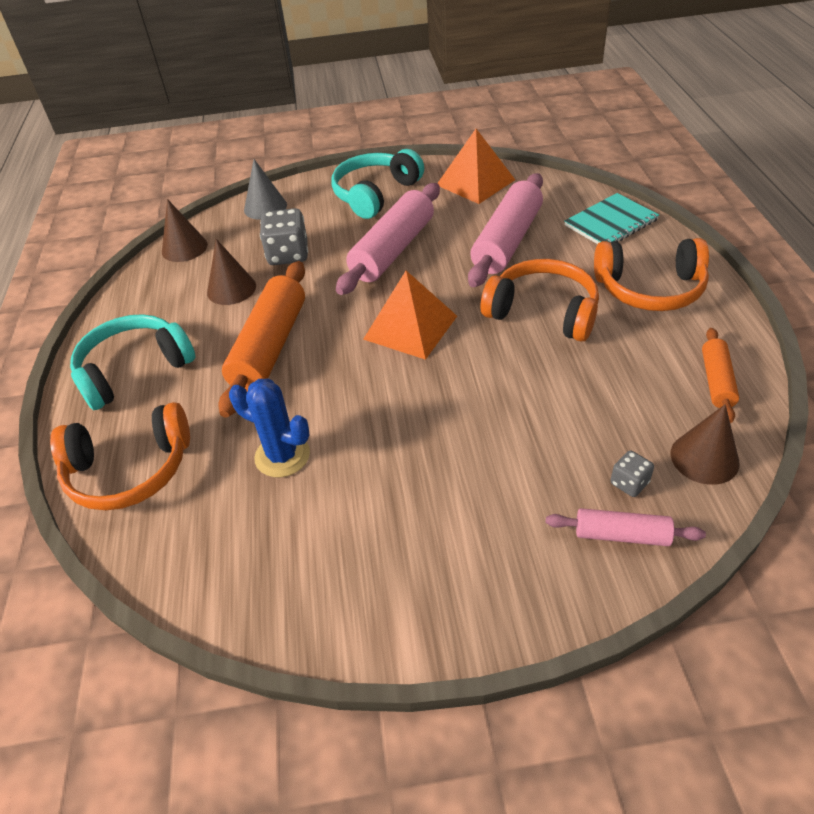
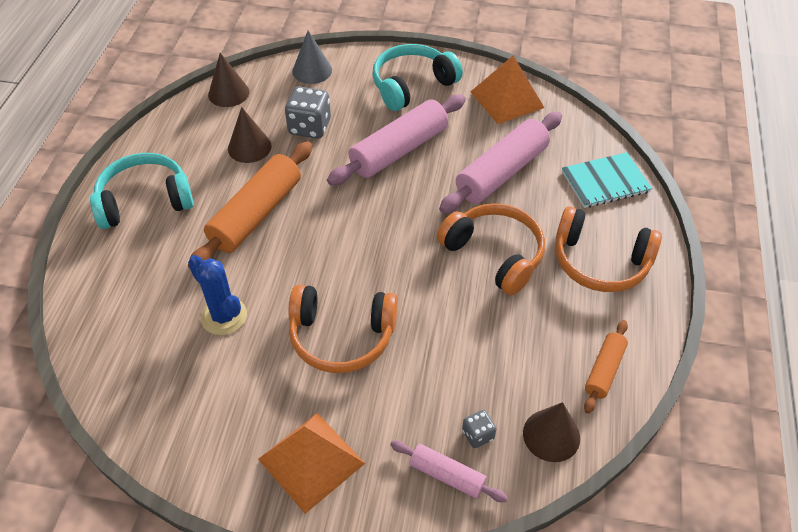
camera: 15 degrees right, 5 degrees up
orange headphones [50,402,190,510] -> orange headphones moved to [288,285,398,373]
orange pyramid [363,271,457,360] -> orange pyramid moved to [258,413,365,514]

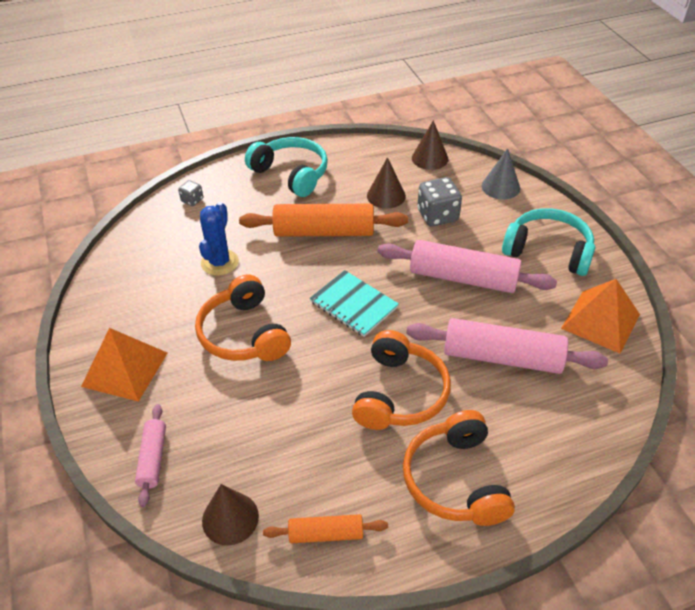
camera: 60 degrees right, 5 degrees down
grey dice [462,410,496,448] -> grey dice moved to [178,180,203,206]
turquoise notebook [562,152,652,208] -> turquoise notebook moved to [310,270,399,337]

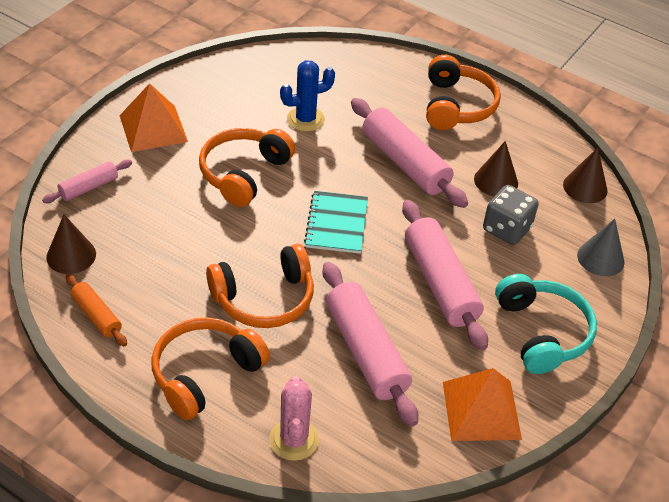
camera: 50 degrees right, 0 degrees up
grey dice [178,180,203,206] -> none
orange rolling pin [239,204,408,237] -> pink rolling pin [351,98,468,208]
turquoise headphones [245,137,328,197] -> orange headphones [426,55,501,130]
none -> pink cactus [269,376,319,461]

